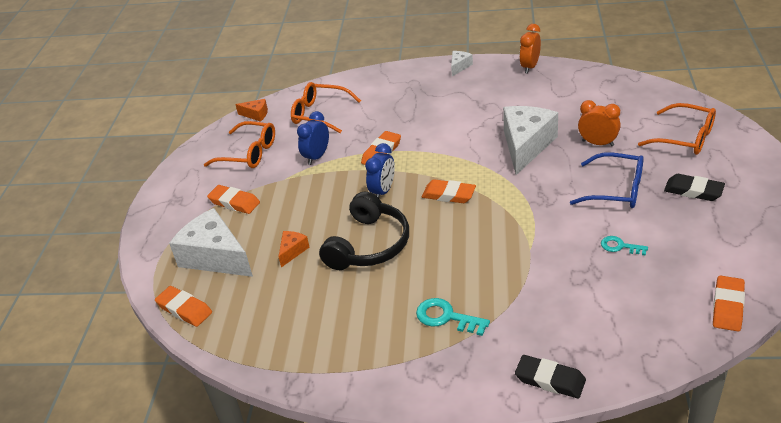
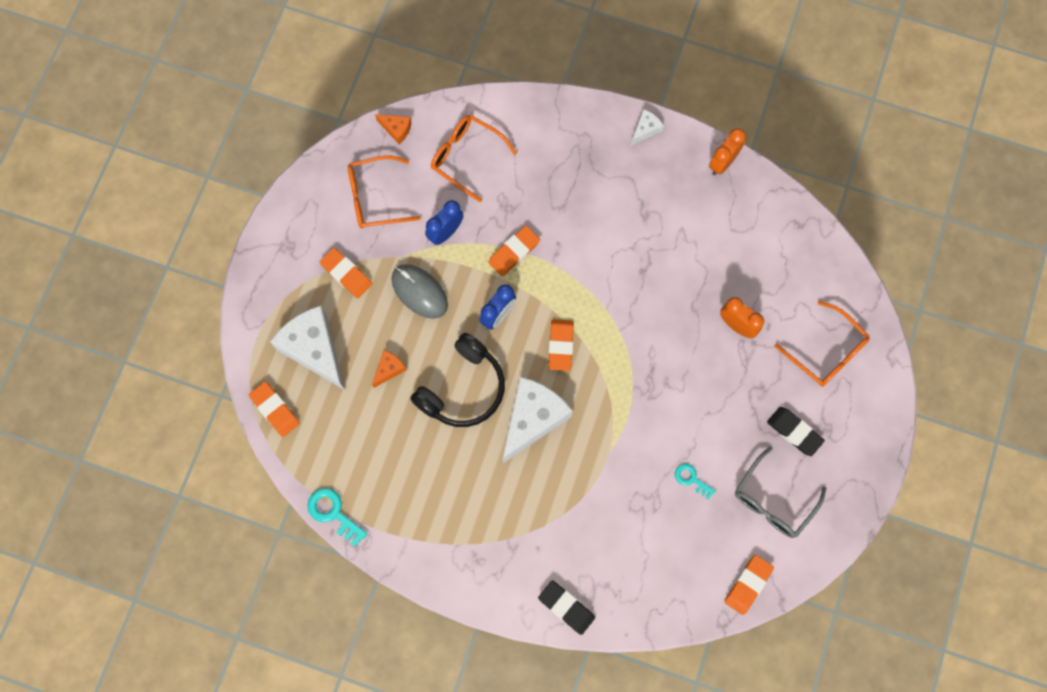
camera: 10 degrees right, 35 degrees up
orange glasses [204,121,275,168] -> orange glasses turned 135 degrees clockwise [348,155,421,228]
turquoise key [416,298,490,336] -> turquoise key moved to [307,488,368,547]
orange eraser [422,179,476,203] -> orange eraser turned 60 degrees clockwise [548,319,574,371]
white cheese [503,106,558,175] -> white cheese moved to [503,376,573,463]
blue glasses [570,153,644,208] -> none
none -> grey mouse [391,264,448,319]
none -> grey glasses [735,446,827,538]

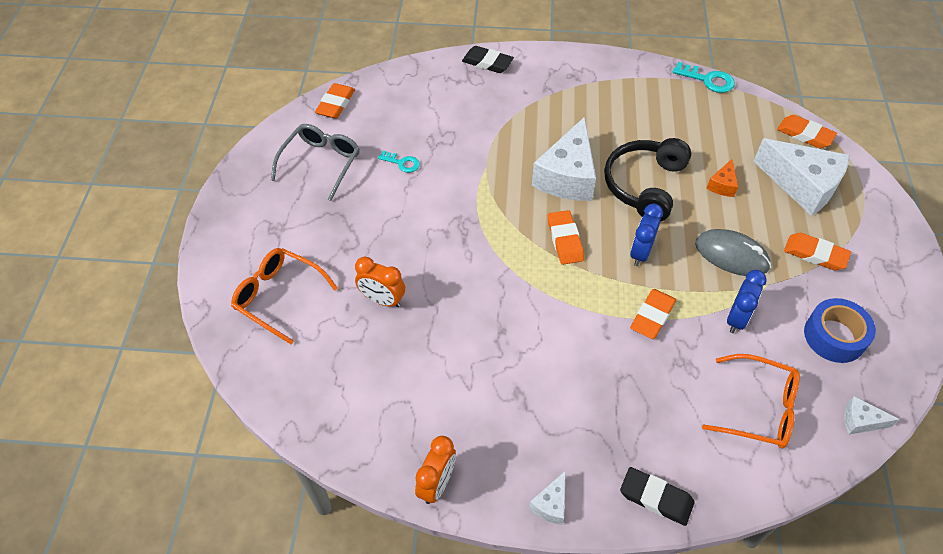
camera: 165 degrees right, 20 degrees down
orange glasses [348,155,421,228] -> blue tape [804,298,876,363]
orange cheese [375,114,411,144] -> white cheese [844,396,900,435]
black eraser [767,407,825,456] -> black eraser moved to [620,467,695,526]

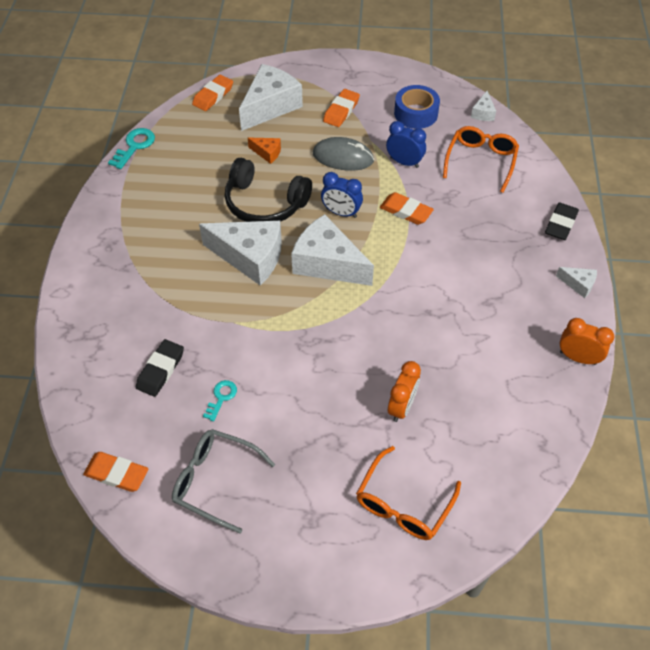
camera: 90 degrees left, 0 degrees up
black eraser [462,46,514,73] -> black eraser moved to [136,339,184,397]
orange eraser [548,210,584,265] -> white cheese [291,214,374,286]
grey mouse [695,229,771,276] -> grey mouse turned 75 degrees clockwise [313,137,374,171]

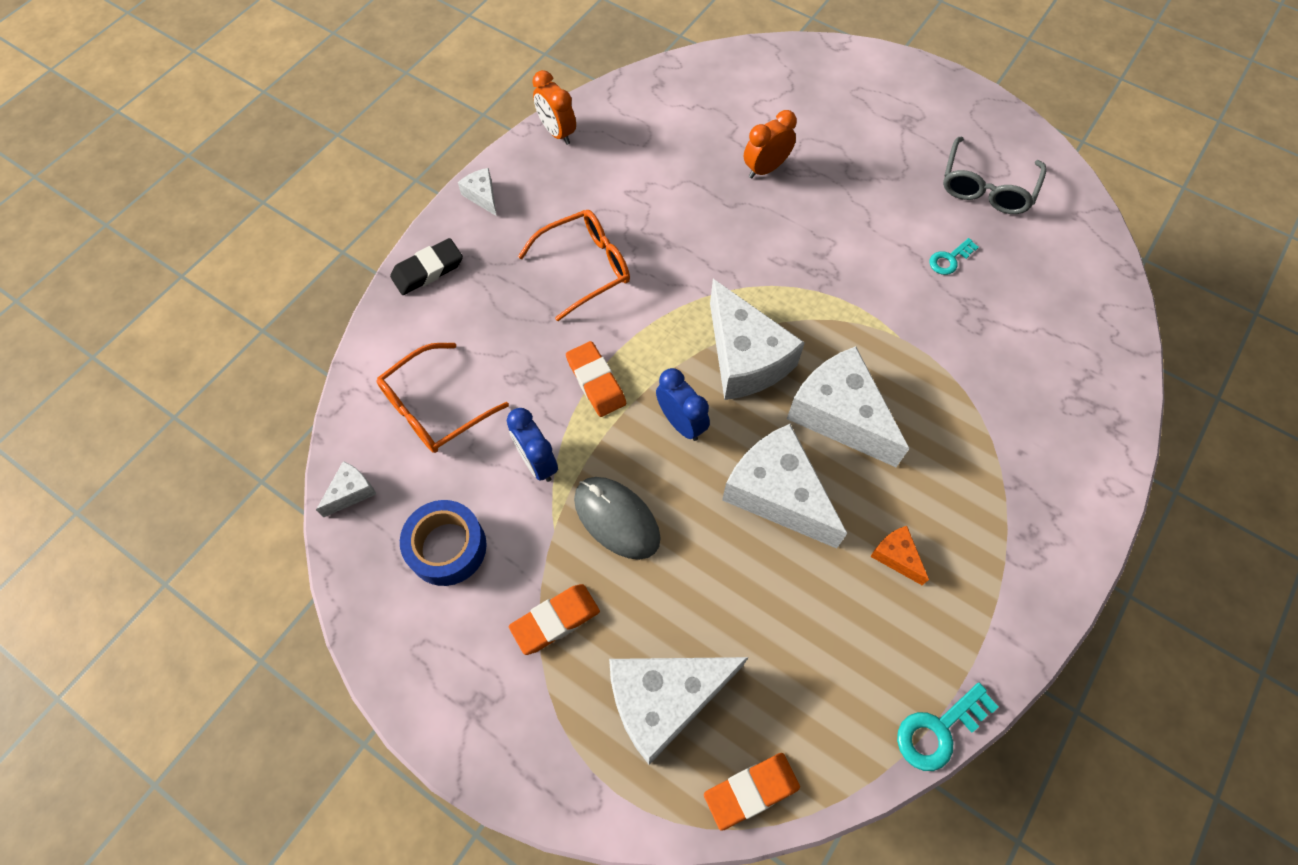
camera: 150 degrees left, 10 degrees up
orange eraser [83,452,148,492] -> none
black eraser [136,339,184,397] -> none
grey glasses [172,429,275,533] -> grey glasses turned 60 degrees clockwise [943,137,1046,214]
black headphones [224,158,312,222] -> white cheese [722,424,847,549]
orange cheese [248,138,281,164] -> orange cheese moved to [870,526,929,585]
orange glasses [356,446,461,540] -> orange glasses moved to [518,210,630,321]

